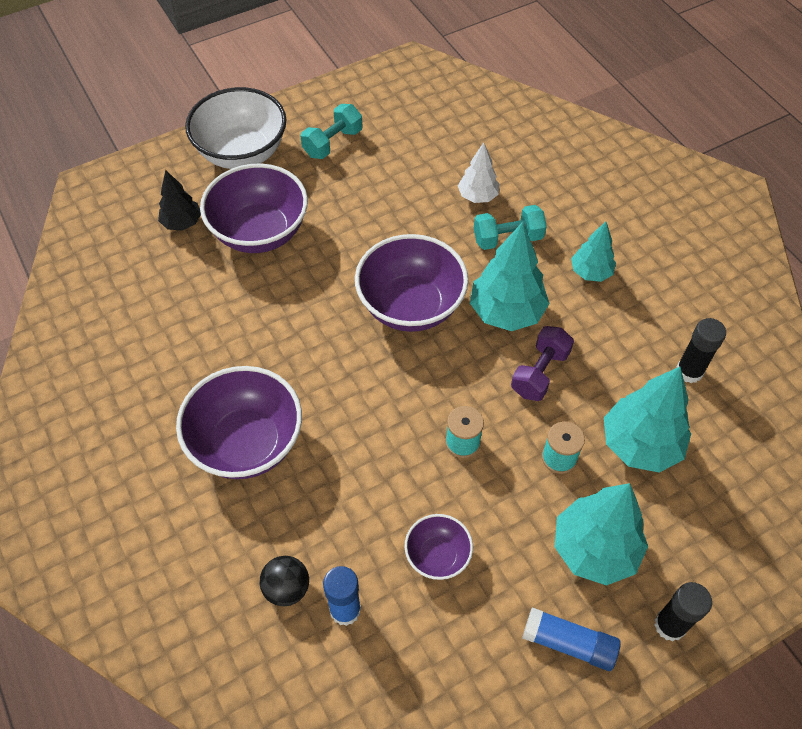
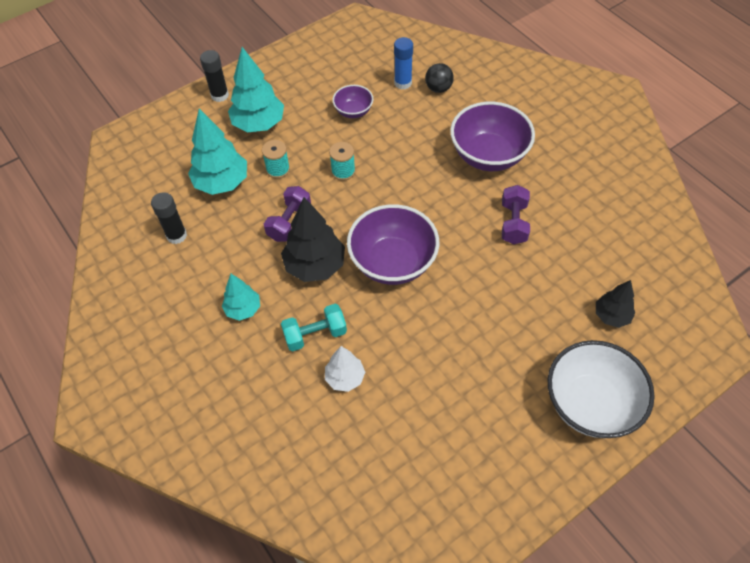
camera: 175 degrees right, 0 degrees up
purple bowl [200,163,308,253] -> none
turquoise dumbbell [300,104,362,159] -> none
turquoise tree [470,222,550,331] -> black tree [281,197,345,282]
blue glue stick [522,607,621,671] -> none
none -> purple dumbbell [502,185,530,244]

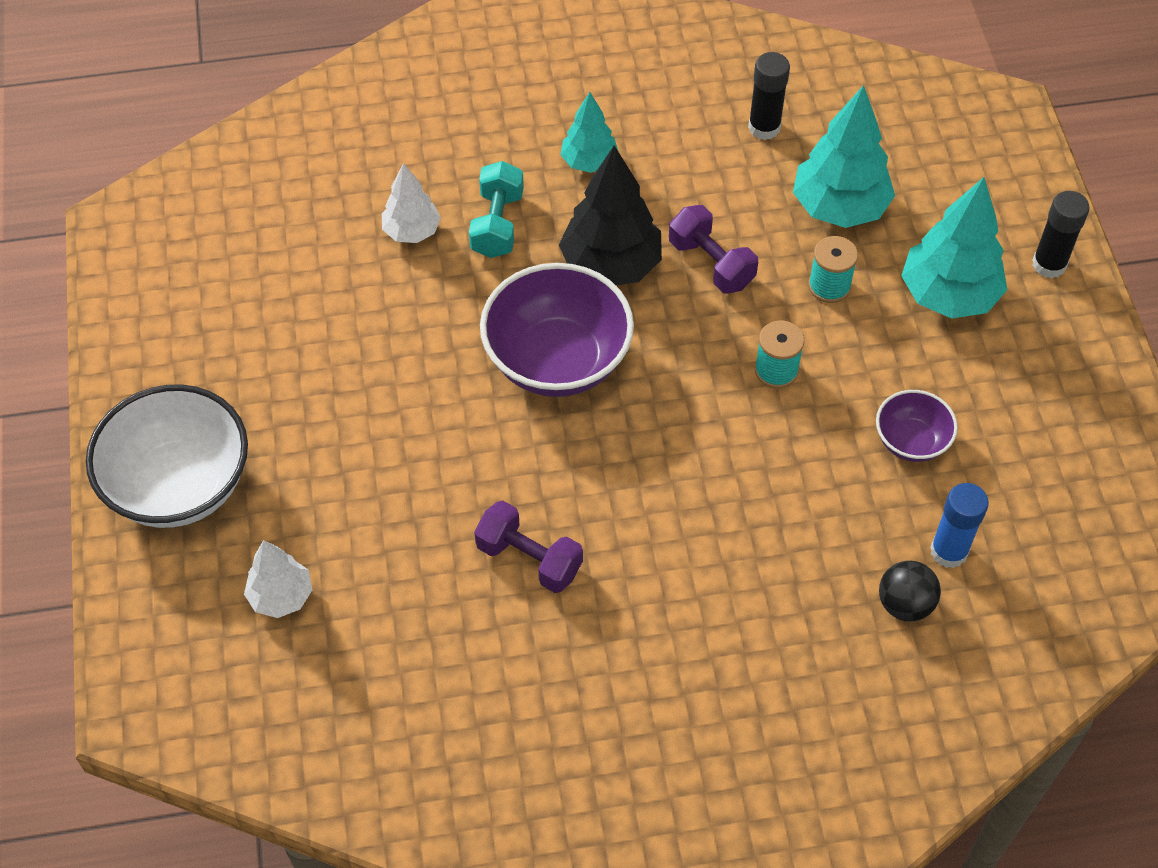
camera: 115 degrees right, 0 degrees up
purple bowl [450,102,535,171] -> none
black tree [596,280,635,328] -> white tree [244,540,312,618]

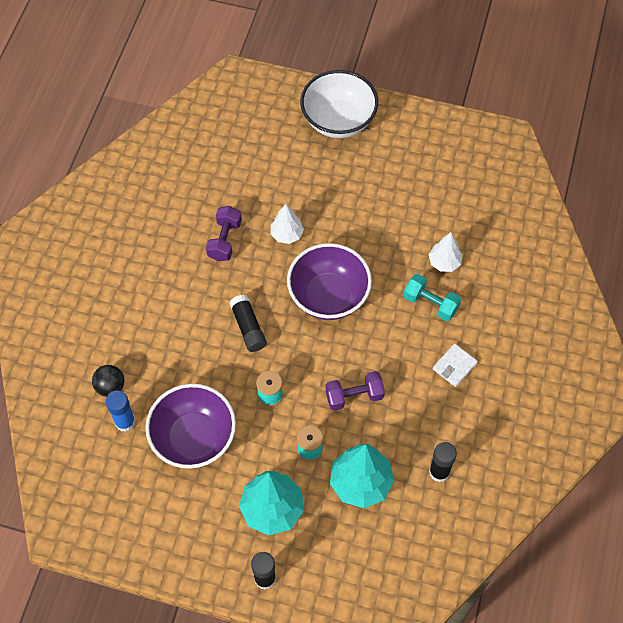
camera: 115 degrees right, 5 degrees up
white tree [244,540,312,618] -> white tree moved to [271,204,304,244]
purple dumbbell [474,501,583,593] -> purple dumbbell turned 45 degrees counterclockwise [206,206,242,261]
black tree [559,146,662,285] -> none
turquoise tree [560,92,619,173] -> white wallet [433,344,478,387]
purple bowl [876,390,958,462] -> purple bowl [145,384,236,469], size x1.92
none -> black glue stick [230,295,267,352]

